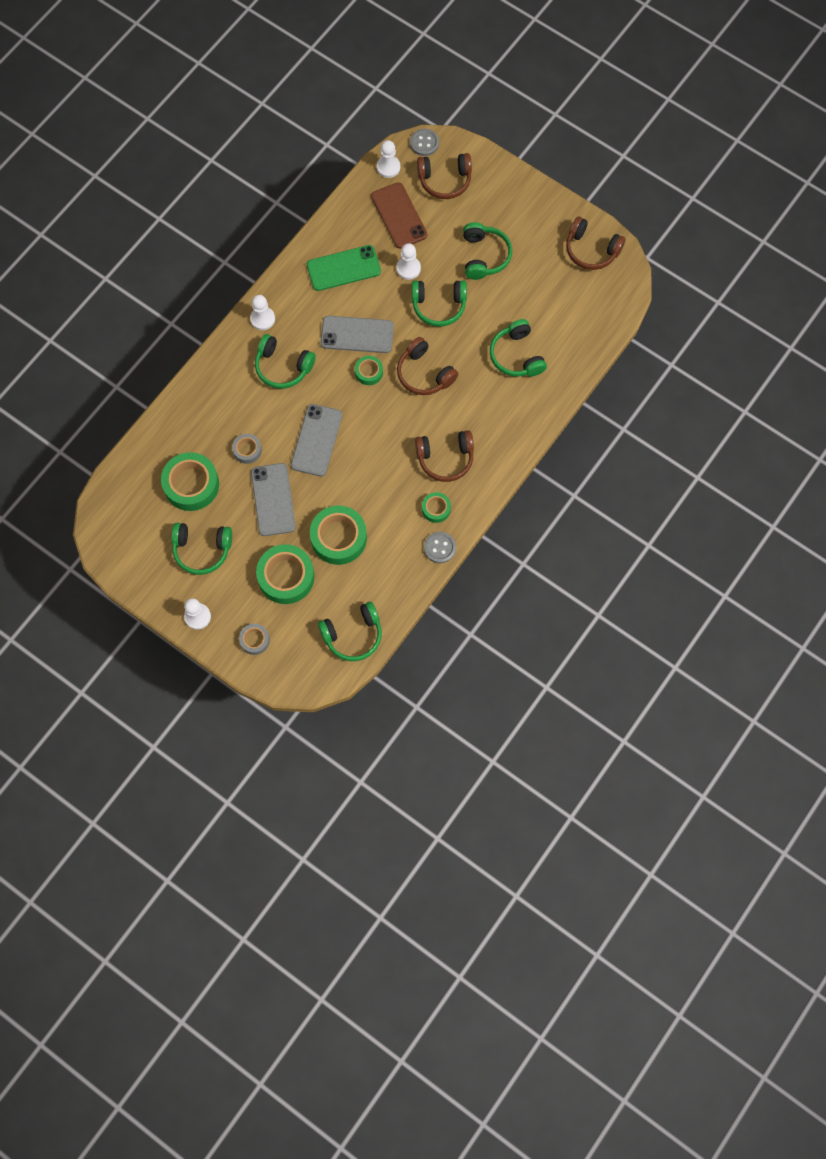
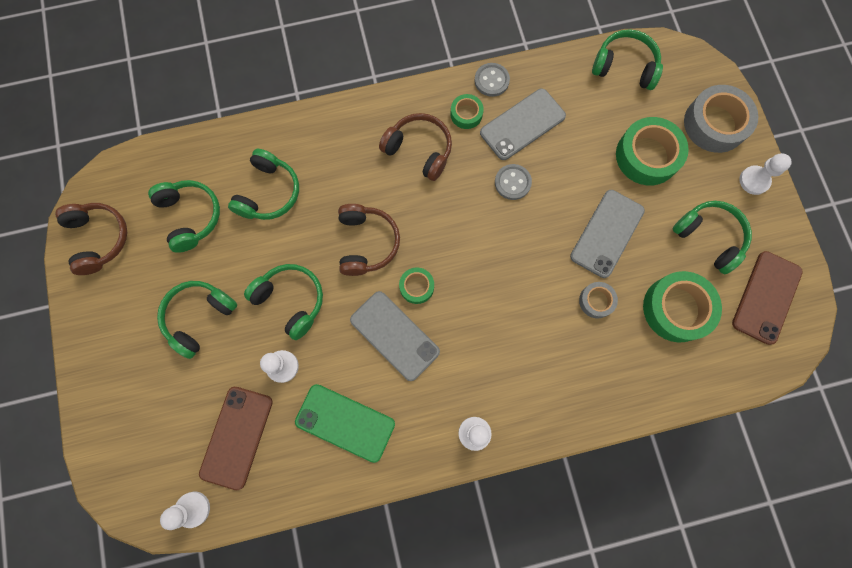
camera: 140 degrees left, 5 degrees up
grey tape [239,623,270,655] -> grey tape [684,85,758,153], size x1.92
green headphones [255,334,316,389] -> green headphones moved to [148,180,220,253]
grey phone [291,404,342,476] -> grey phone moved to [480,89,566,160]
green tape [310,506,367,565] -> none
grey button [410,129,439,156] -> grey button moved to [495,164,532,200]
brown headphones [417,153,472,199] -> none
none -> brown phone [732,251,803,345]

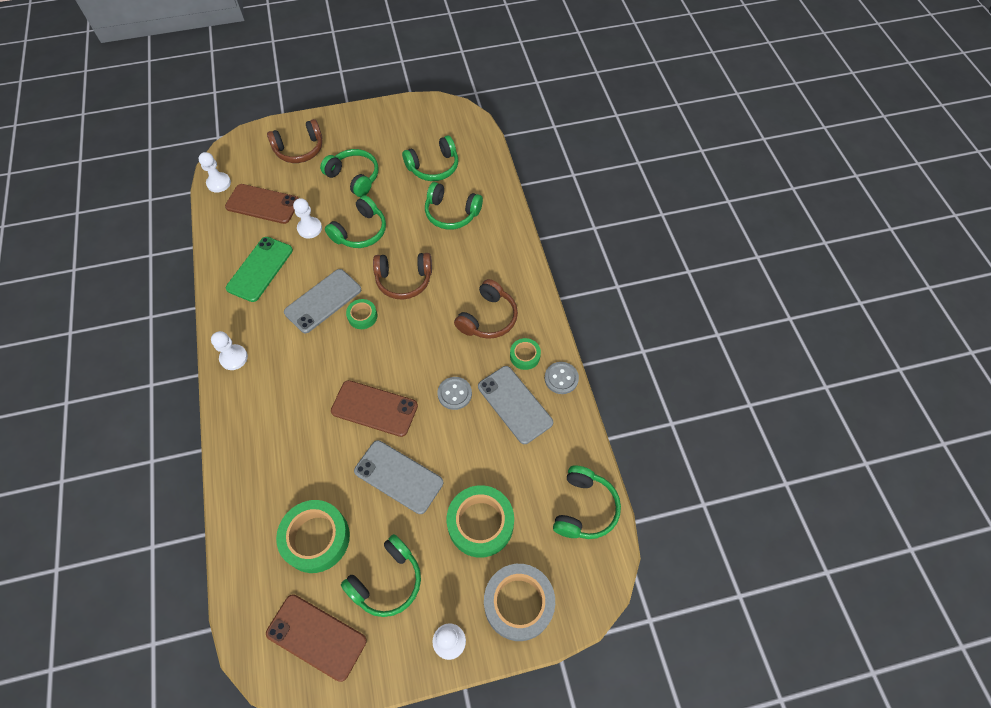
camera: 90 degrees right, 15 degrees down
brown headphones [55,203,127,275] -> brown headphones moved to [267,119,322,163]
grey tape [579,282,618,318] -> none
none -> brown phone [331,380,418,437]

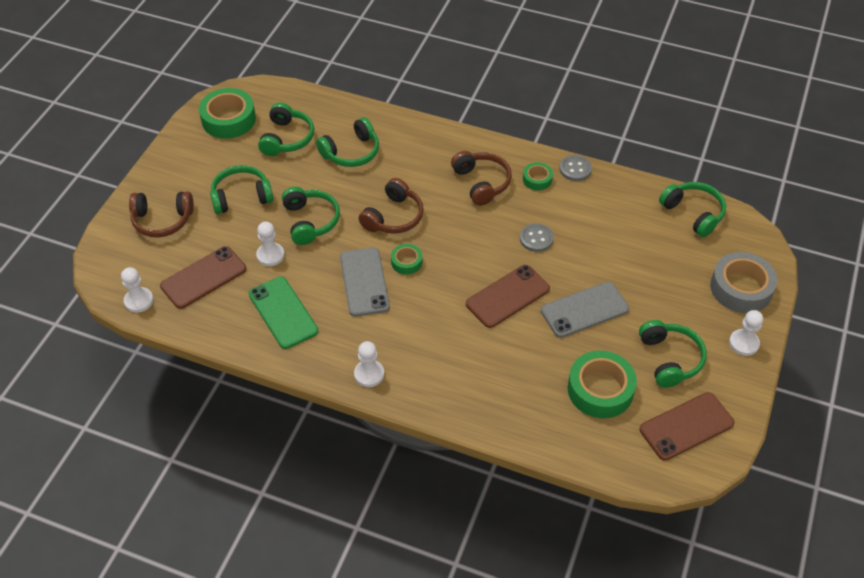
camera: 55 degrees left, 10 degrees down
brown headphones [267,119,322,163] -> brown headphones turned 75 degrees clockwise [129,191,194,238]
green tape [447,485,514,558] -> green tape moved to [199,88,256,139]
grey phone [478,366,553,444] -> none

